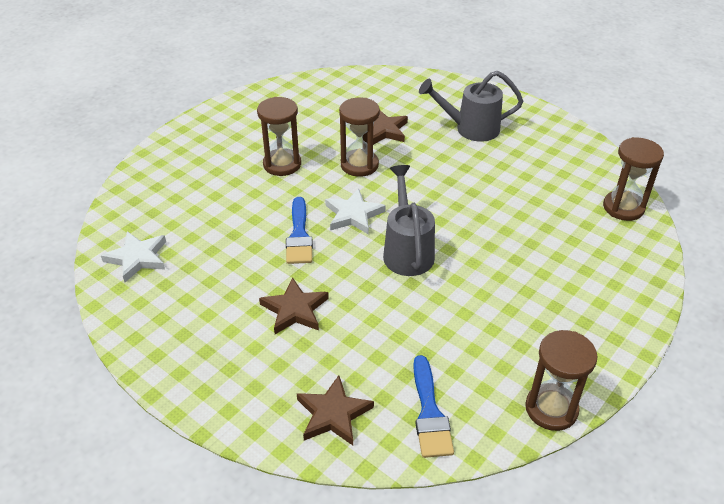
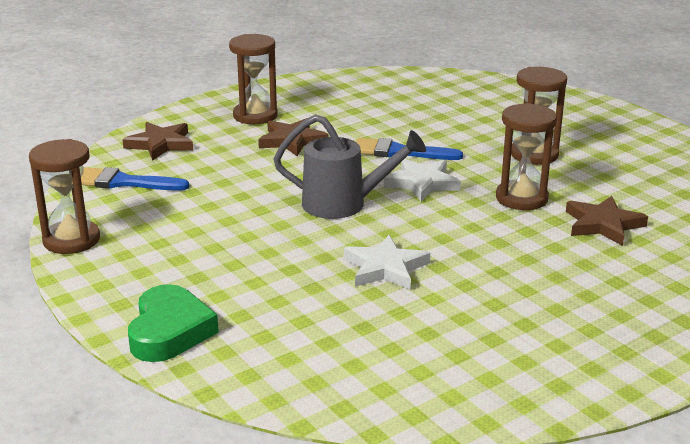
camera: 105 degrees right, 15 degrees down
white star [101,231,166,282] -> white star moved to [344,235,430,290]
grey watering can [419,71,523,142] -> none
brown hourglass [603,137,664,221] -> brown hourglass moved to [229,34,278,124]
none -> green heart [128,284,219,362]

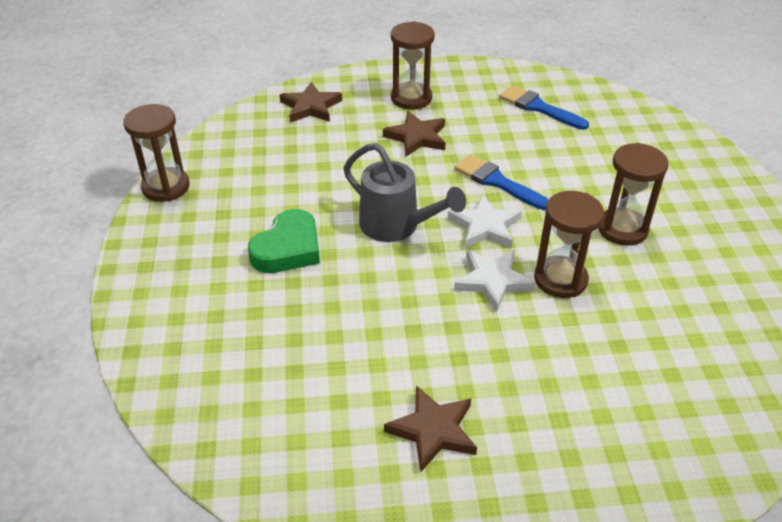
camera: 30 degrees right, 15 degrees up
blue brush [81,167,189,191] -> blue brush moved to [499,85,589,130]
green heart [128,284,219,362] -> green heart moved to [248,209,320,273]
white star [344,235,430,290] -> white star moved to [454,250,536,312]
brown star [566,196,648,246] -> brown star moved to [384,385,477,472]

